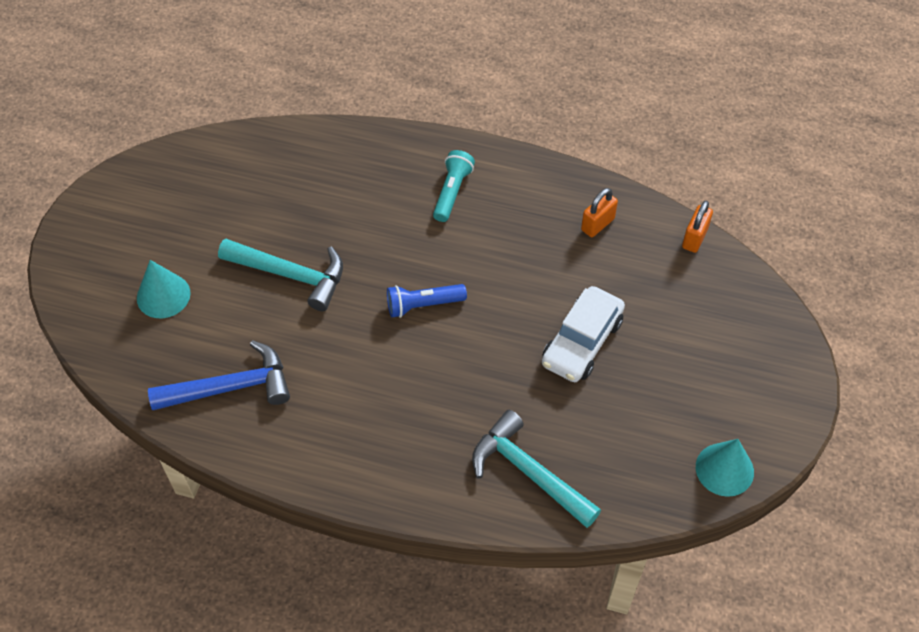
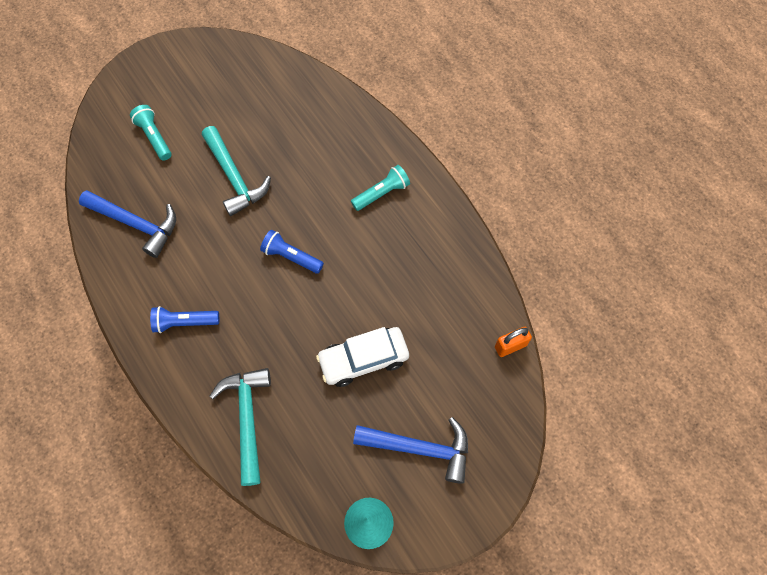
camera: 40 degrees right, 10 degrees up
turquoise cone [137,260,191,318] -> turquoise flashlight [130,105,171,161]
orange padlock [581,188,618,237] -> none
none -> blue flashlight [150,306,219,333]
none -> blue hammer [353,417,468,484]

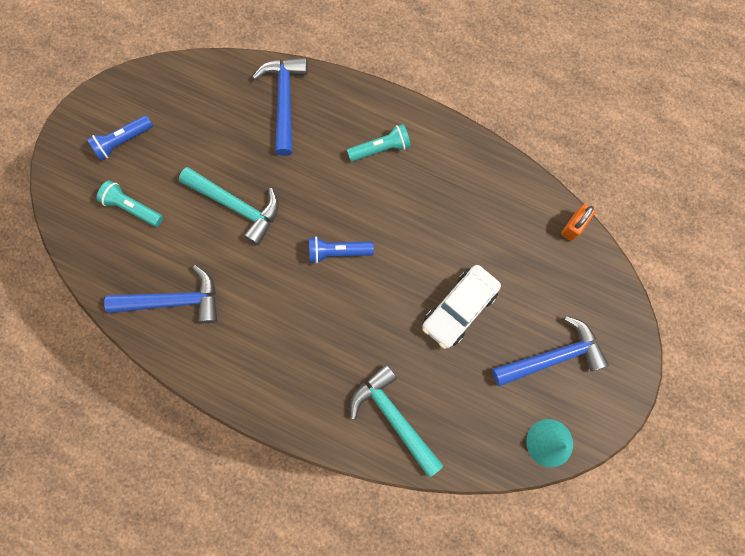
camera: 30 degrees left, 10 degrees up
blue flashlight [150,306,219,333] -> blue flashlight moved to [87,115,153,161]
turquoise flashlight [351,165,410,211] -> turquoise flashlight turned 45 degrees clockwise [347,124,411,162]
none -> blue hammer [253,58,308,156]

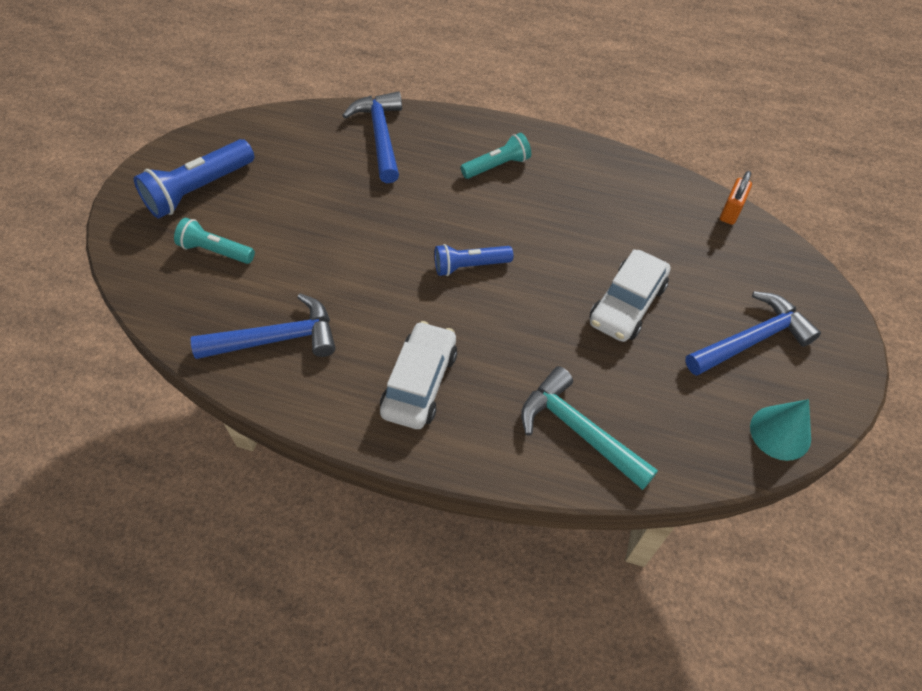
camera: 10 degrees left, 20 degrees down
blue flashlight [87,115,153,161] -> blue flashlight [134,139,254,219], size x1.60
turquoise hammer [179,167,279,245] -> none
none -> white car [380,321,457,429]

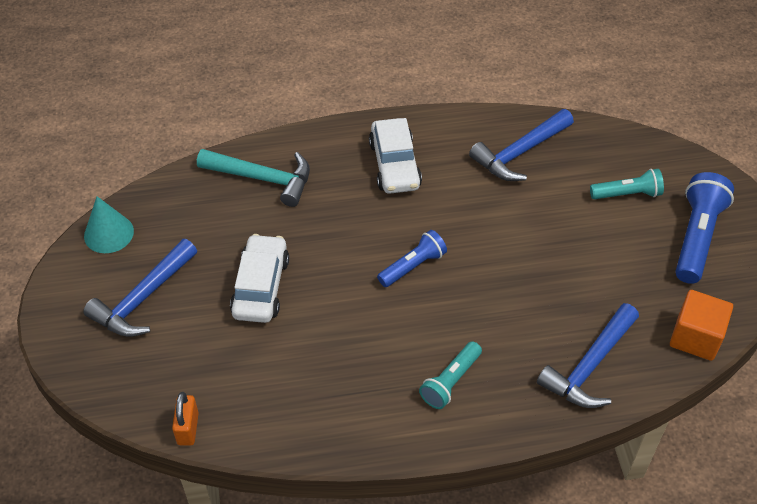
camera: 155 degrees right, 5 degrees down
blue hammer [342,91,402,183] -> blue hammer turned 75 degrees clockwise [537,303,639,408]
none -> orange cube [670,290,733,361]

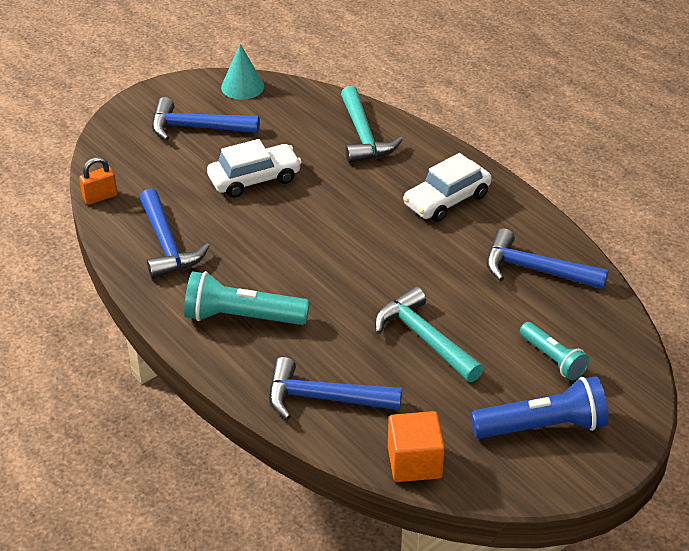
camera: 60 degrees right, 10 degrees down
blue flashlight [377,230,447,287] -> none
turquoise flashlight [419,341,482,409] -> turquoise flashlight [184,271,310,325], size x1.60
none -> blue hammer [140,189,210,279]
none -> turquoise hammer [375,286,484,382]

